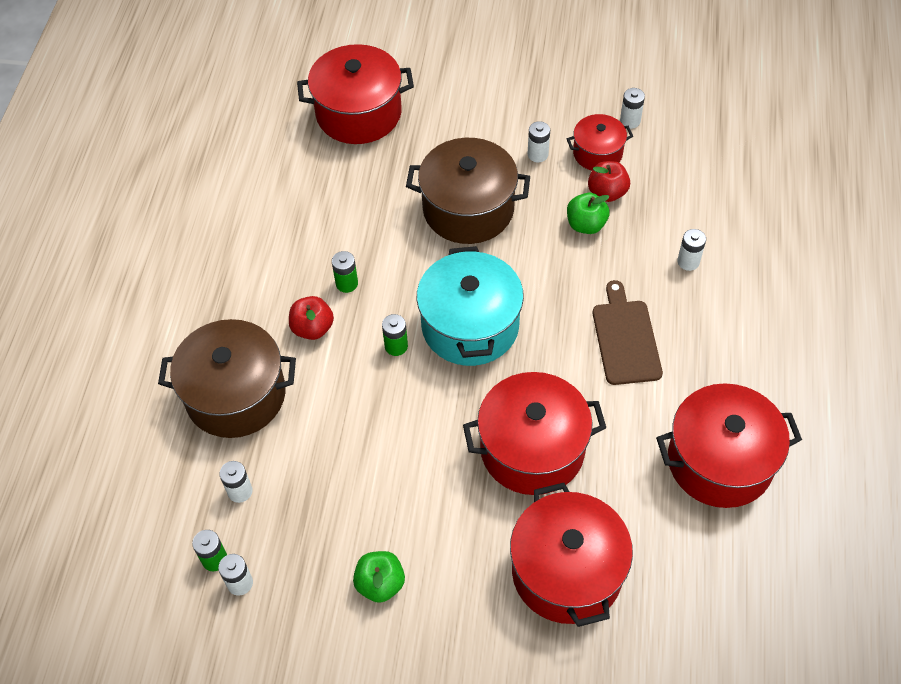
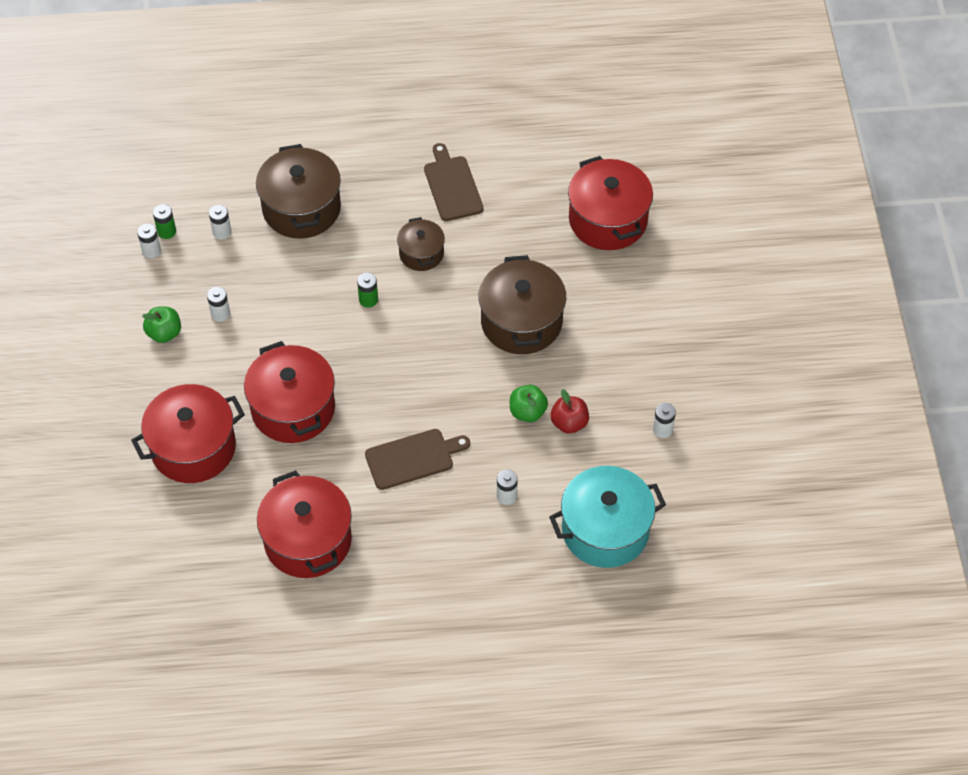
camera: 75 degrees right, 0 degrees up
red apple [289,296,334,340] -> none
green battery [332,251,358,293] -> brown pot [397,217,445,271]
turquoise pot [417,246,524,366] -> turquoise pot moved to [549,466,666,568]
white battery [528,121,550,162] -> white battery moved to [207,287,230,322]
red pot [567,114,633,171] -> none
none -> brown cutting board [424,143,484,221]

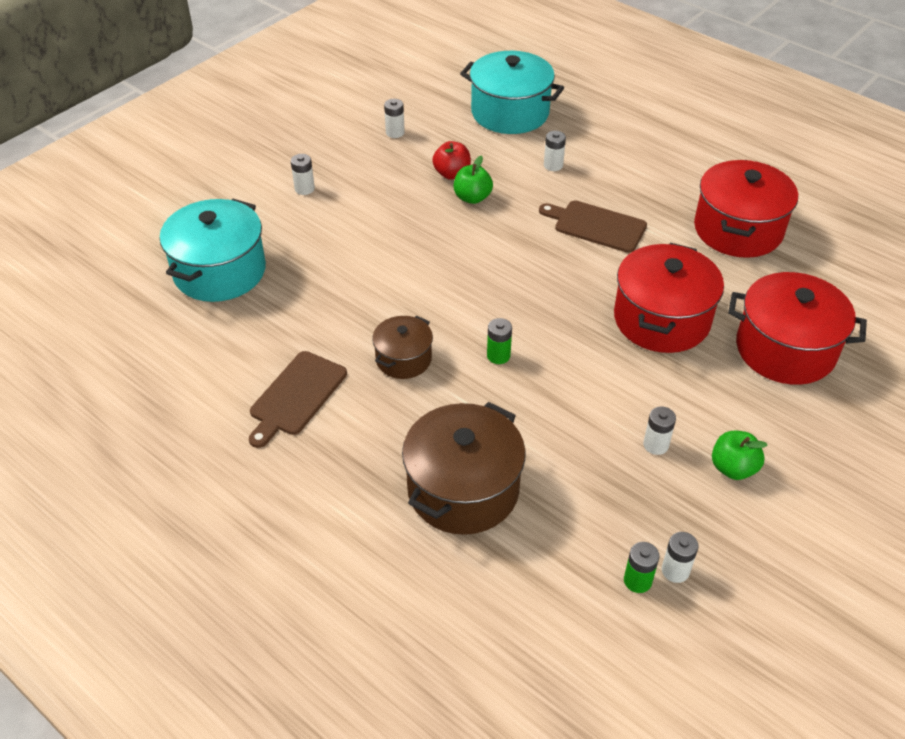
camera: 135 degrees left, 10 degrees down
white battery [209,205,231,240] -> white battery moved to [291,154,315,195]
brown pot [479,255,566,354] -> none
red pot [568,156,653,250] -> turquoise pot [160,199,266,302]

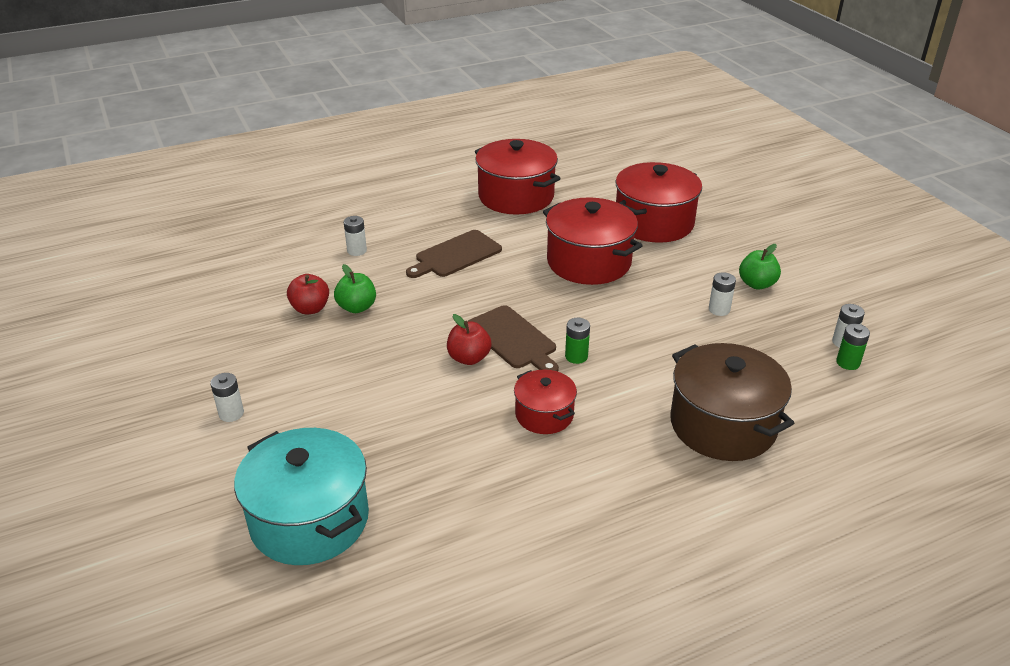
camera: 65 degrees left, 10 degrees down
brown cutting board [249,351,347,448] -> brown cutting board moved to [467,305,559,371]
brown pot [372,315,433,379] -> red pot [514,370,577,434]
white battery [384,99,405,138] -> none
turquoise pot [460,51,564,134] -> none
none -> red apple [447,314,492,365]

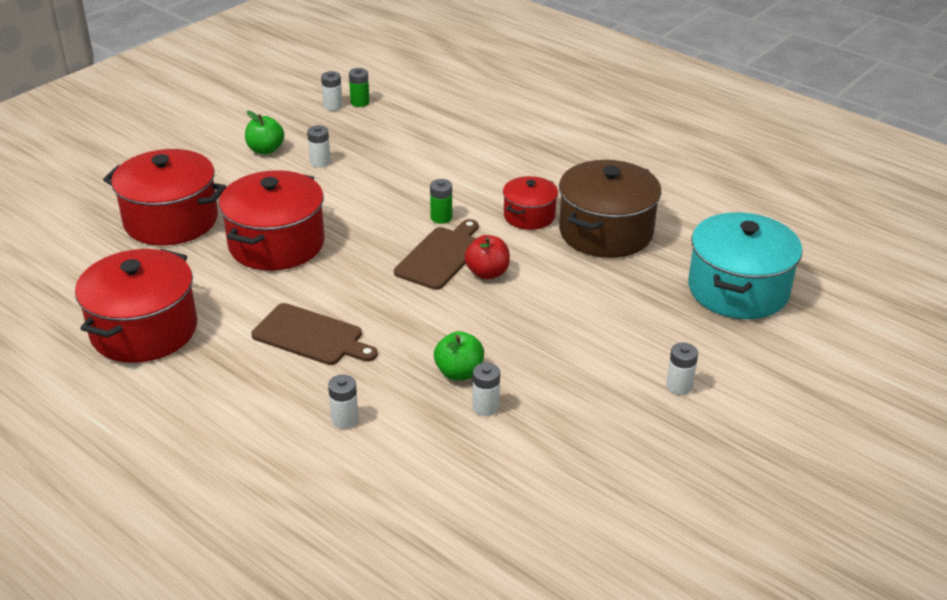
camera: 115 degrees left, 0 degrees up
red apple [287,274,329,314] -> white battery [472,362,500,416]
brown pot [670,343,794,461] -> brown pot moved to [559,160,662,258]

